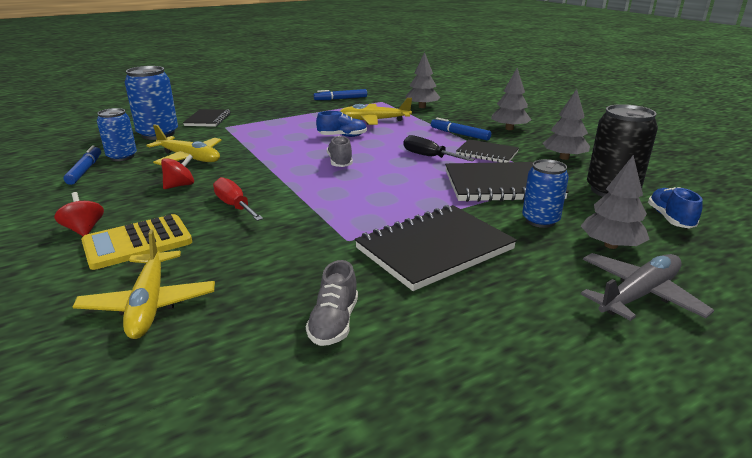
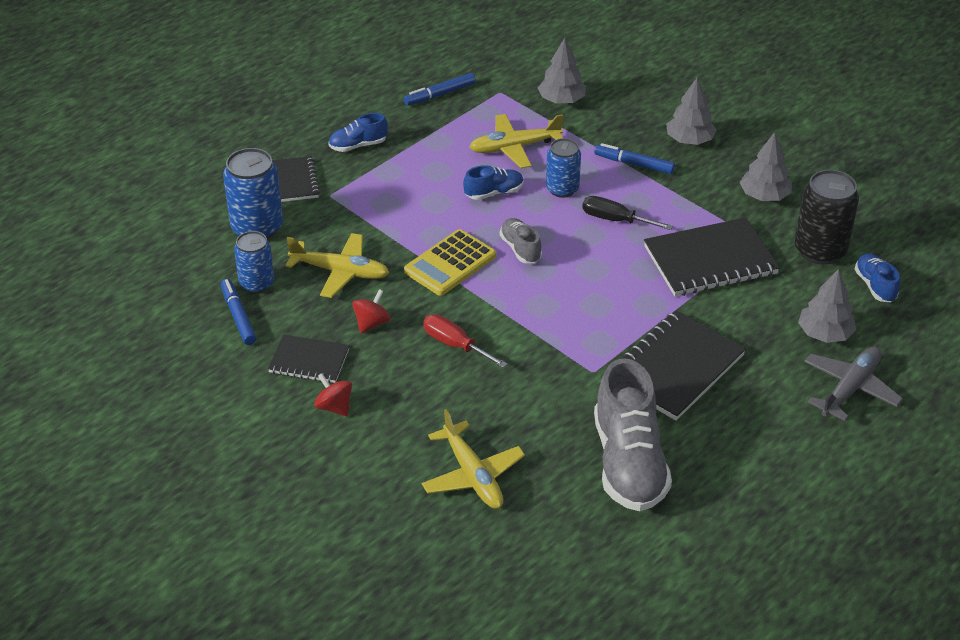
camera: 15 degrees left, 15 degrees up
yellow calculator [81,214,192,270] -> yellow calculator moved to [404,229,496,296]
grey shoe [306,260,358,346] -> grey shoe [594,358,672,511], size x2.06
black notebook [456,139,519,162] -> black notebook moved to [268,334,350,383]
blue can [522,159,569,228] -> blue can moved to [546,138,581,198]
none -> blue shoe [328,113,388,152]

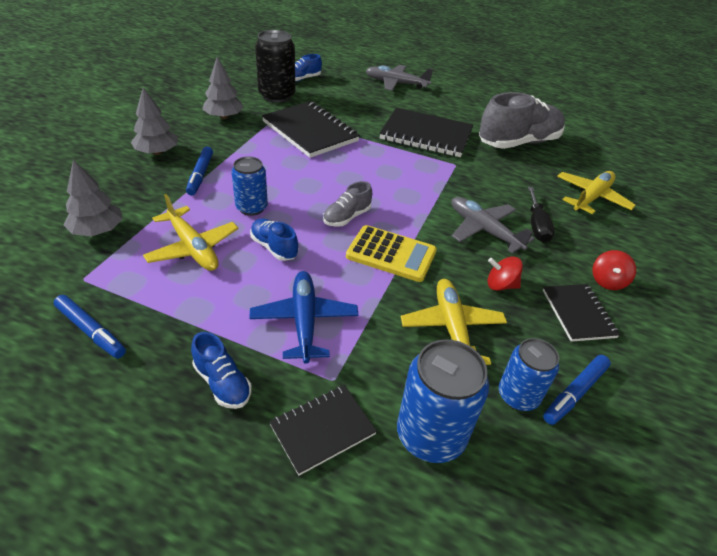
camera: 115 degrees left, 0 degrees up
red screwdriver [423,314,508,368] -> grey plane [451,197,535,253]
black screwdriver [582,196,673,230] -> black screwdriver moved to [528,187,555,243]
grey tree [798,269,857,343] -> none
none -> blue plane [249,271,359,364]

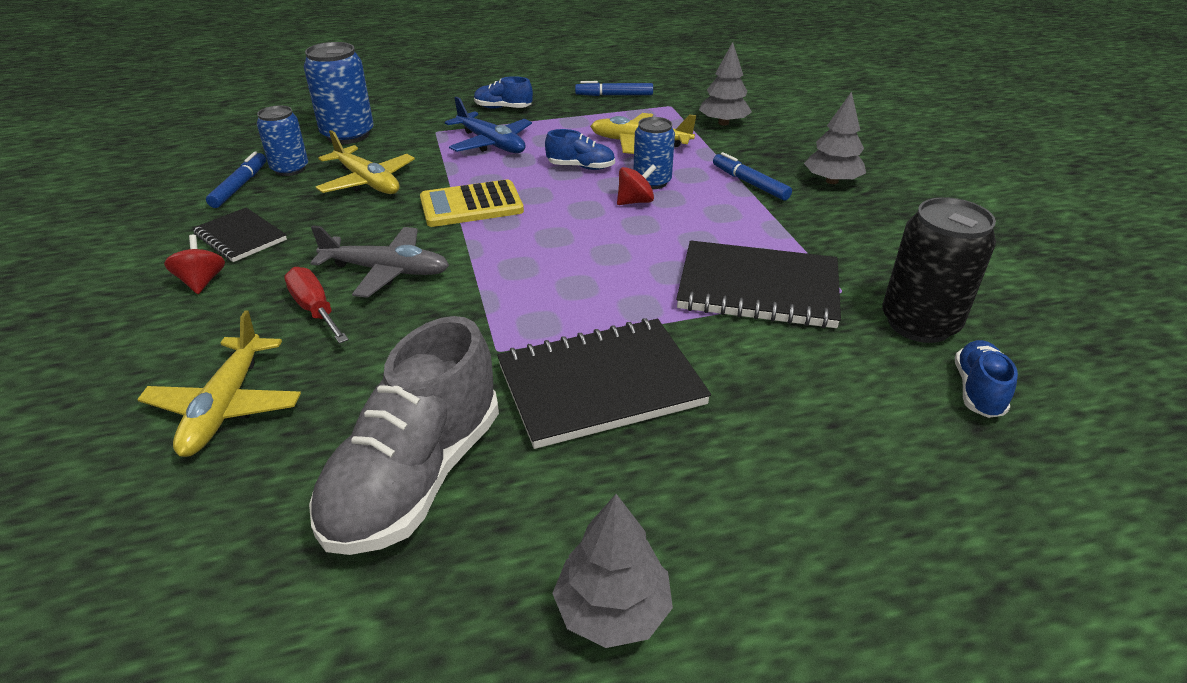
camera: 145 degrees right, 5 degrees down
grey tree [202,56,244,119] -> grey tree moved to [552,494,673,648]
black notebook [269,385,377,476] -> none
grey shoe [323,181,372,227] -> none
grey plane [366,65,433,91] -> none
red spinning top [487,256,523,291] -> red spinning top moved to [617,164,656,205]
black screwdriver [528,187,555,243] -> red screwdriver [284,267,349,344]

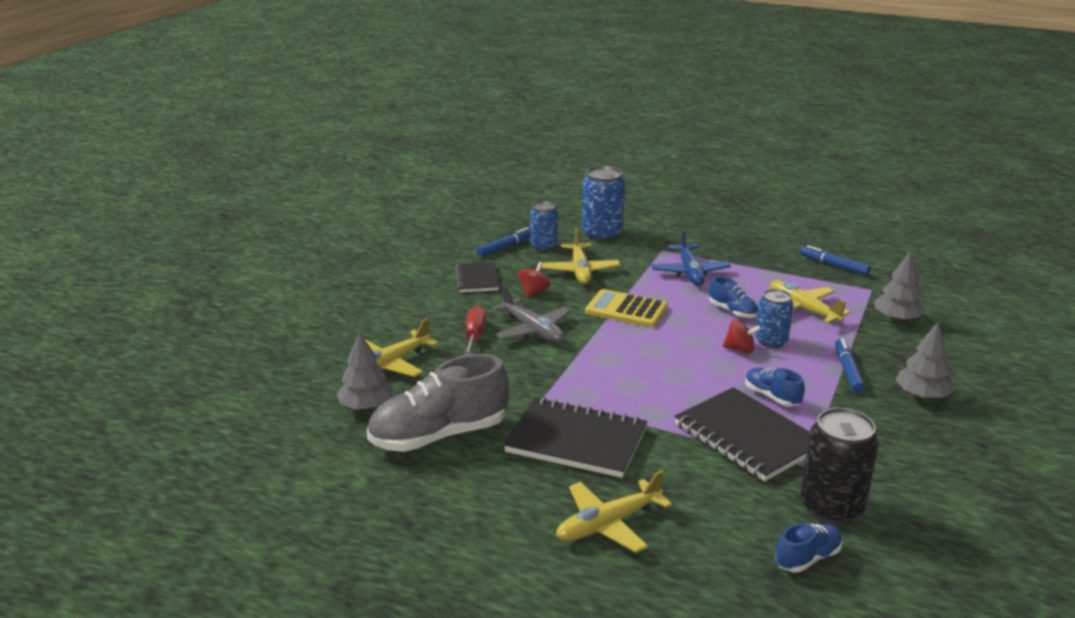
camera: 40 degrees right, 10 degrees down
red spinning top [164,235,225,294] -> red spinning top moved to [518,262,551,297]
blue shoe [474,76,533,109] -> blue shoe moved to [745,368,805,407]
grey tree [552,494,673,648] -> grey tree moved to [336,332,393,410]
none -> yellow plane [556,470,672,553]

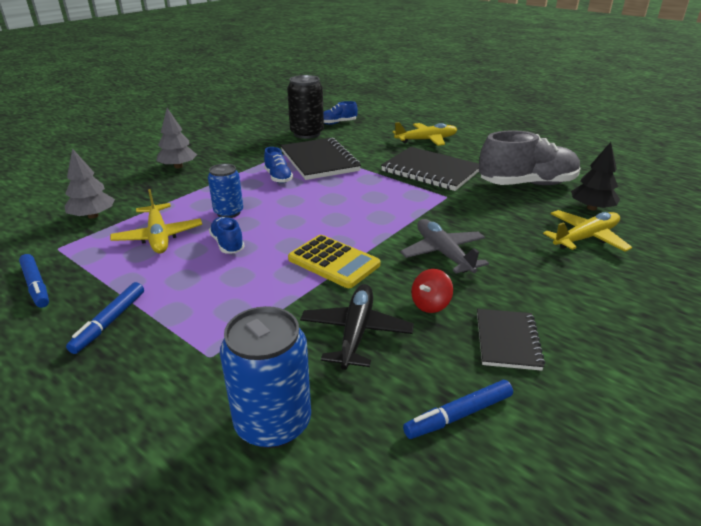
camera: 165 degrees left, 5 degrees up
grey tree [336,332,393,410] -> black tree [571,142,620,211]
red screwdriver [464,306,486,355] -> none
blue can [530,201,558,251] -> none
yellow plane [542,228,620,284] -> black plane [300,284,414,370]
blue plane [651,229,731,286] -> none
red spinning top [723,320,761,354] -> none
blue marker [835,338,865,393] -> blue marker moved to [66,282,144,354]

